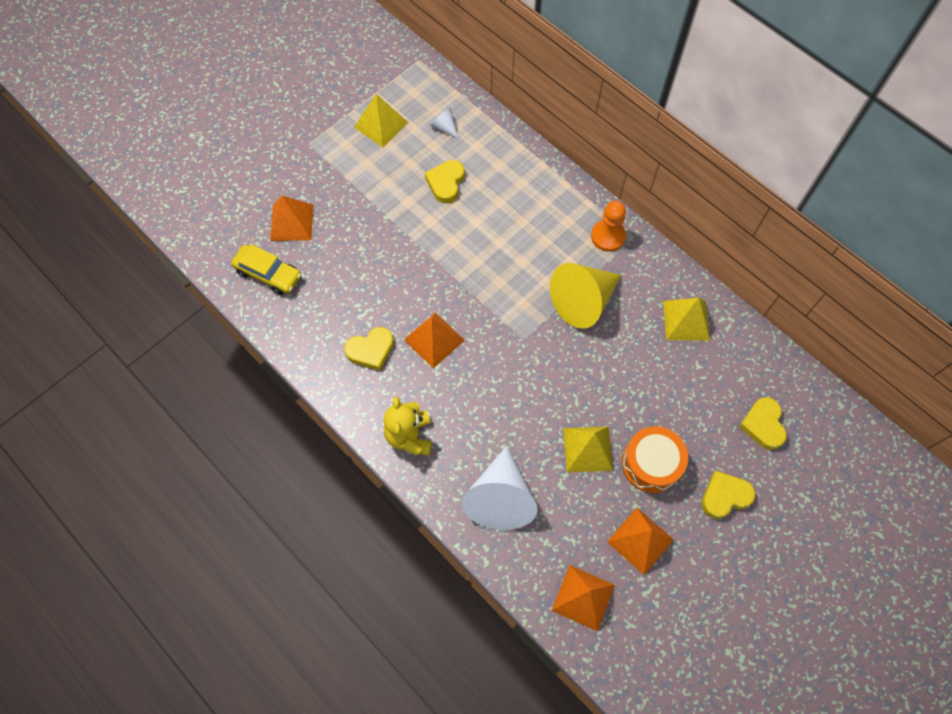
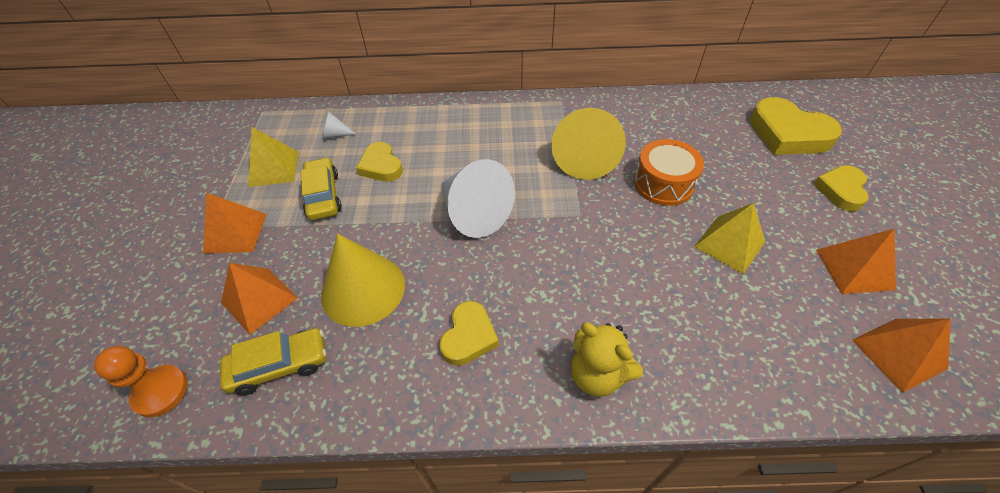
camera: 45 degrees left, 15 degrees down
orange pyramid [404,312,465,369] -> orange pyramid moved to [203,193,267,254]
white cone [462,446,538,530] -> white cone moved to [442,159,515,238]
orange pawn [591,201,626,252] -> orange pawn moved to [94,346,188,417]
orange drum [622,426,688,493] -> orange drum moved to [634,139,704,206]
yellow pyramid [663,297,710,340] -> none
yellow heart [739,397,787,450] -> yellow heart [750,97,842,155], size x1.65
none -> yellow car [301,157,342,220]
none -> yellow cone [321,234,405,327]

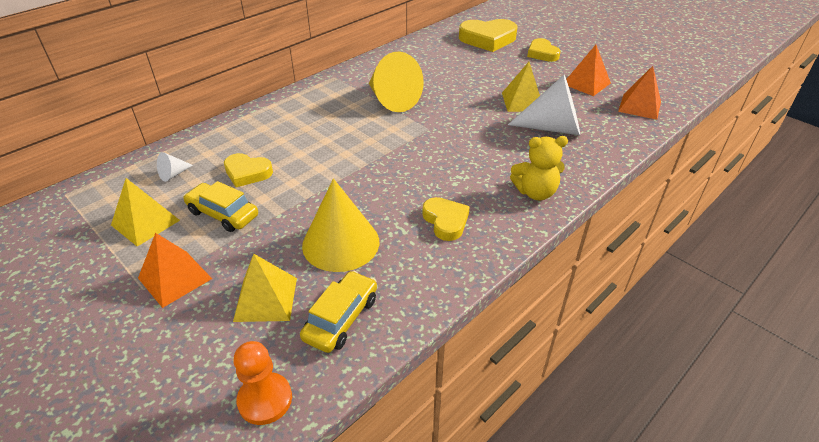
camera: 45 degrees left, 10 degrees down
orange pyramid [221,263,298,335] -> yellow pyramid [233,254,297,322]
white cone [442,159,515,238] -> white cone moved to [508,75,580,135]
orange drum [634,139,704,206] -> none

